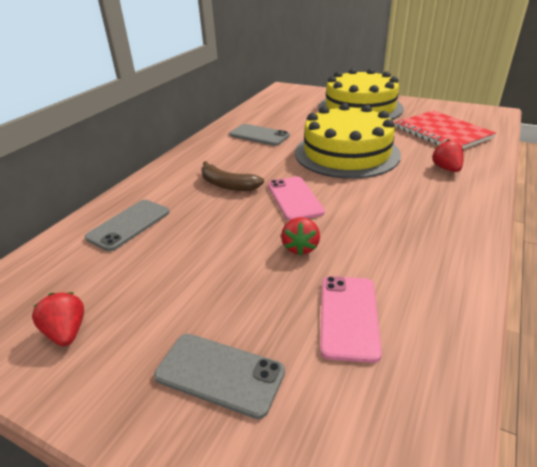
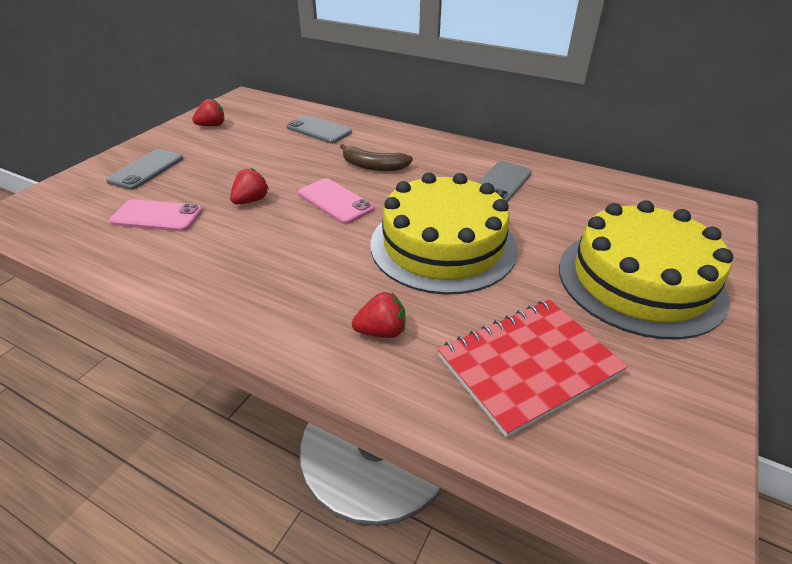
camera: 90 degrees right, 5 degrees up
brown banana [201,161,264,191] -> brown banana turned 105 degrees counterclockwise [340,144,413,171]
pink phone [268,176,325,221] -> pink phone turned 60 degrees clockwise [298,178,374,224]
red strawberry [281,217,320,256] -> red strawberry turned 120 degrees clockwise [230,168,269,204]

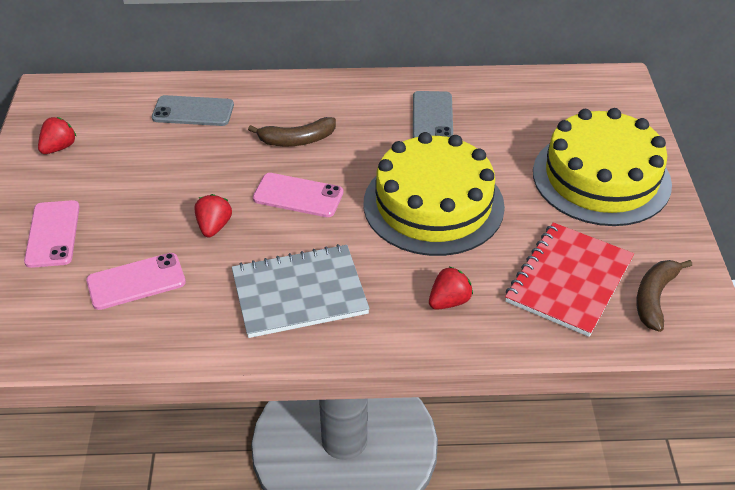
camera: 30 degrees left, 5 degrees up
grey phone [106,149,183,190] -> pink phone [24,200,80,268]
none -> grey notebook [232,244,370,338]
none -> brown banana [636,260,692,332]

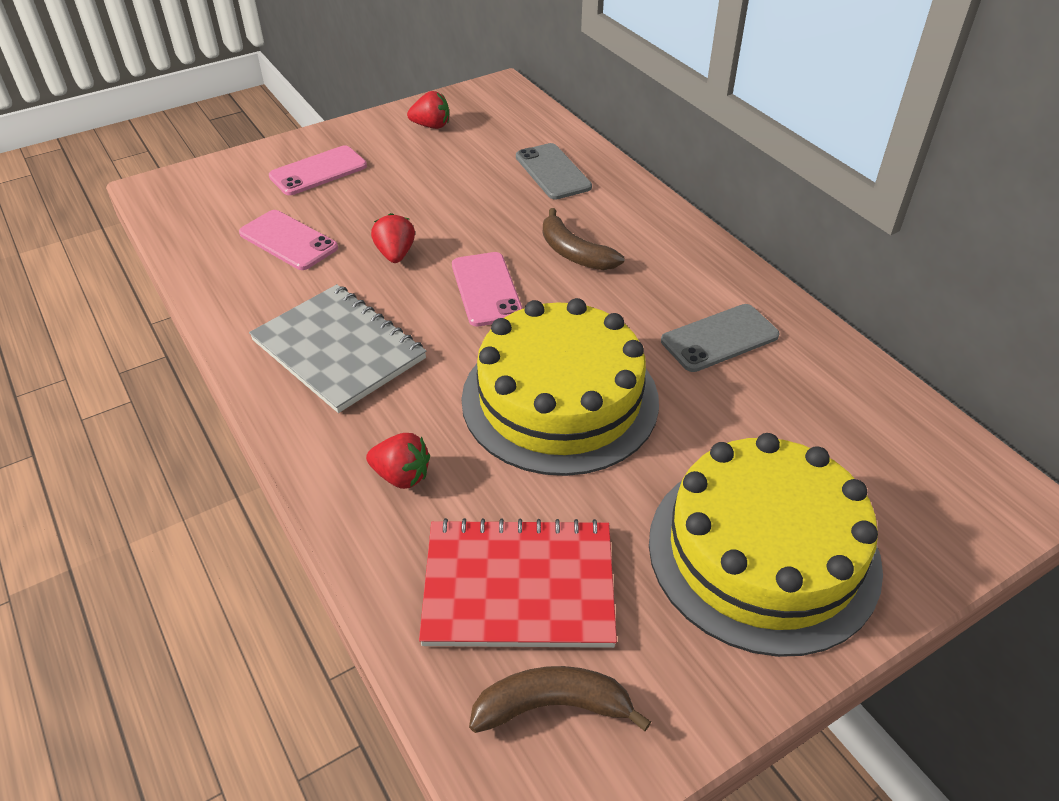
camera: 60 degrees right, 0 degrees up
red strawberry [194,194,232,237] -> red strawberry turned 75 degrees counterclockwise [371,213,415,263]

